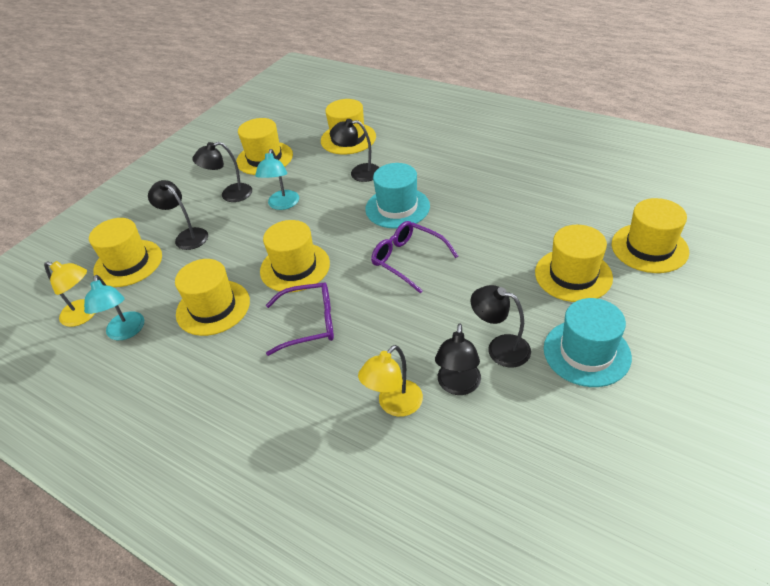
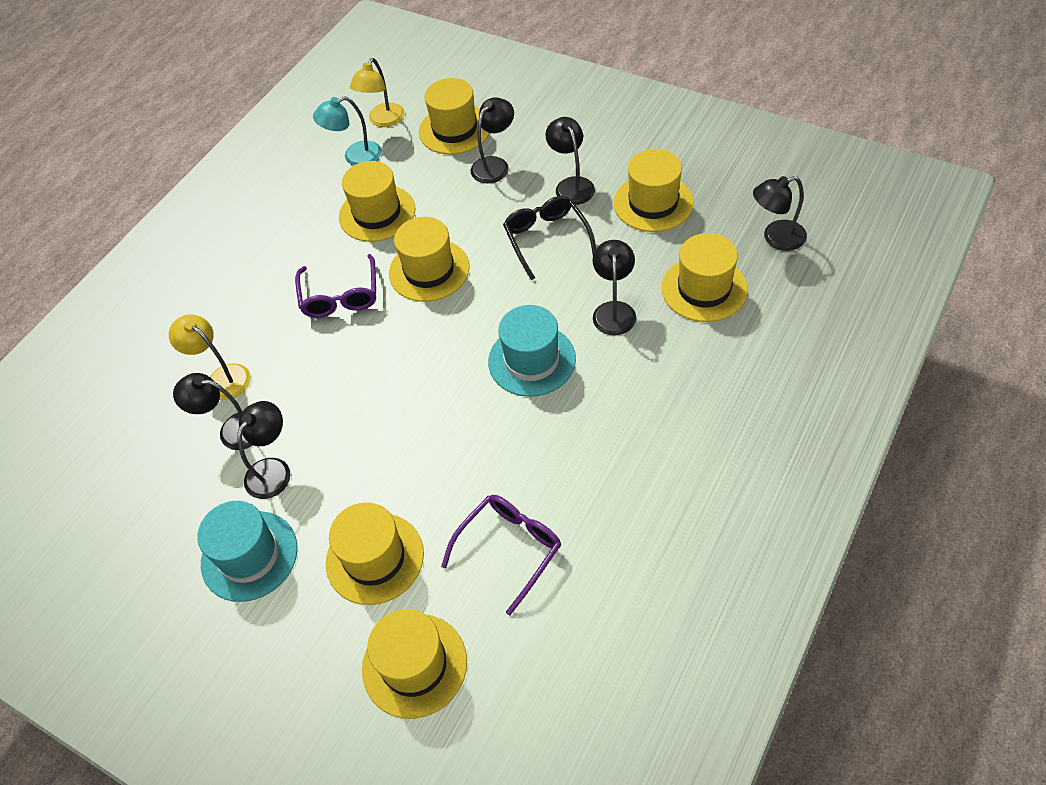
camera: 90 degrees right, 10 degrees up
turquoise lamp [255,149,299,210] -> black glasses [503,196,596,280]
purple glasses [371,221,458,294] -> purple glasses moved to [441,495,561,615]
none -> black lamp [753,176,807,251]

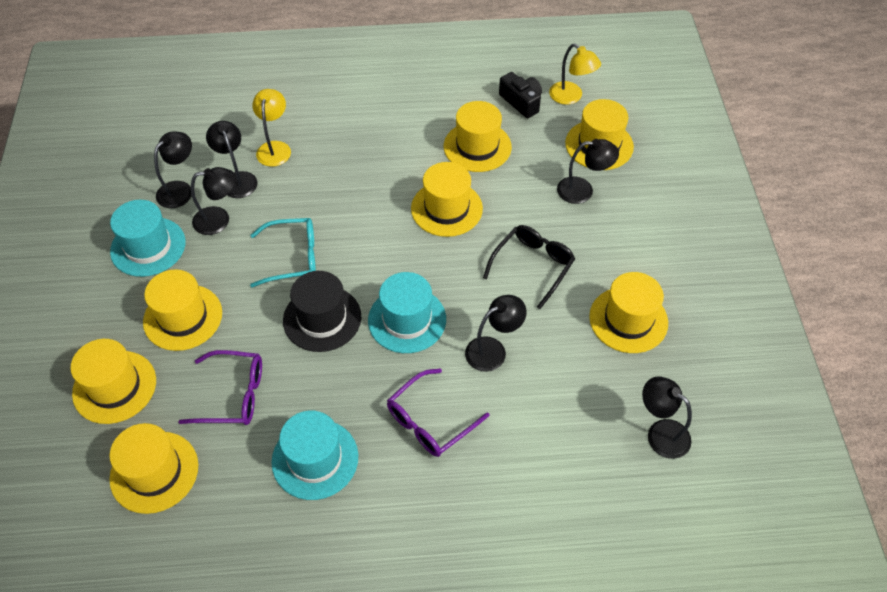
camera: 50 degrees right, 0 degrees up
purple glasses [295,254,376,318] -> purple glasses moved to [387,369,489,457]
turquoise lamp [313,96,382,166] -> black camera [499,72,542,118]
yellow lamp [350,58,405,127] -> yellow lamp turned 120 degrees counterclockwise [549,44,601,105]
black lamp [546,117,595,205] -> black lamp moved to [154,131,192,208]
yellow hat [662,233,748,322] -> yellow hat moved to [109,423,198,514]
none -> turquoise glasses [250,218,316,288]
none -> turquoise hat [272,411,358,500]
none -> black hat [283,271,361,352]

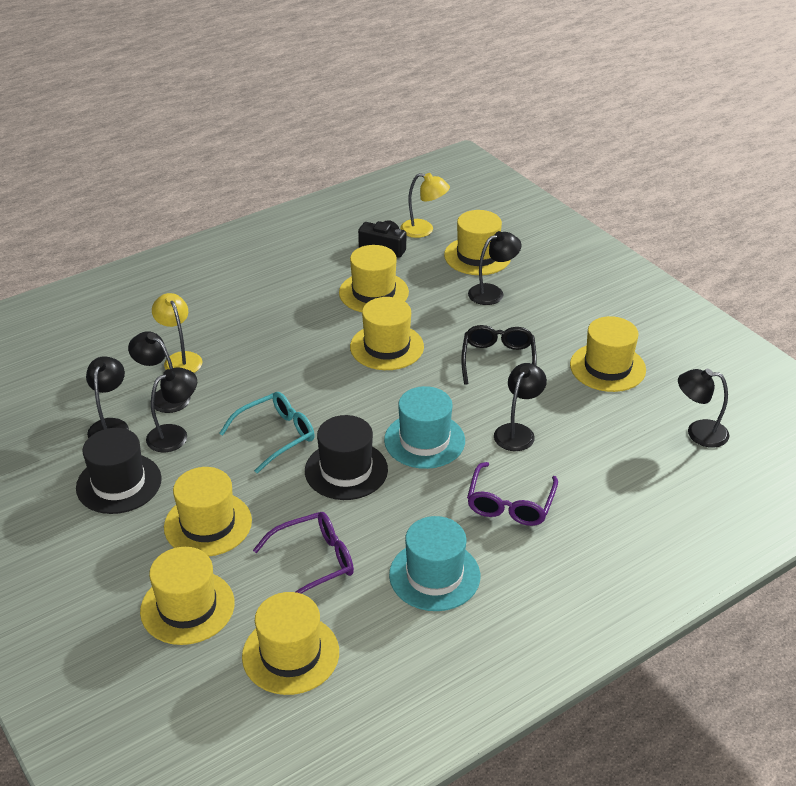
camera: 30 degrees left, 15 degrees down
turquoise hat [110,200,186,277] -> black hat [76,428,162,514]

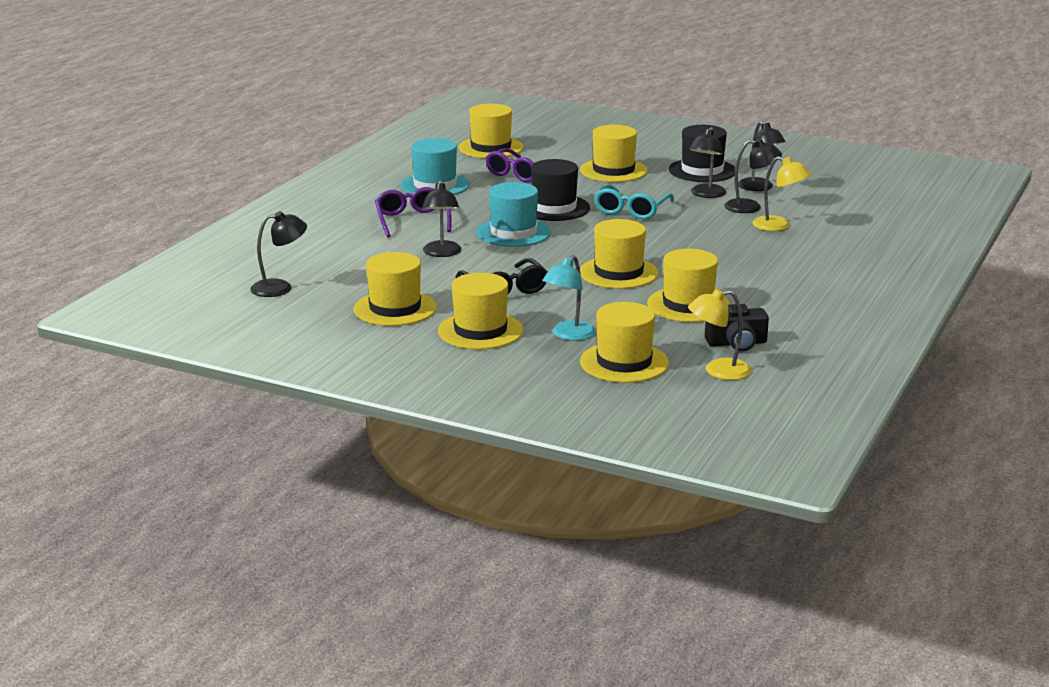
camera: 150 degrees right, 15 degrees down
yellow hat [140,547,235,645] -> yellow hat moved to [438,273,523,349]
black lamp [468,231,521,305] -> turquoise lamp [542,255,596,341]

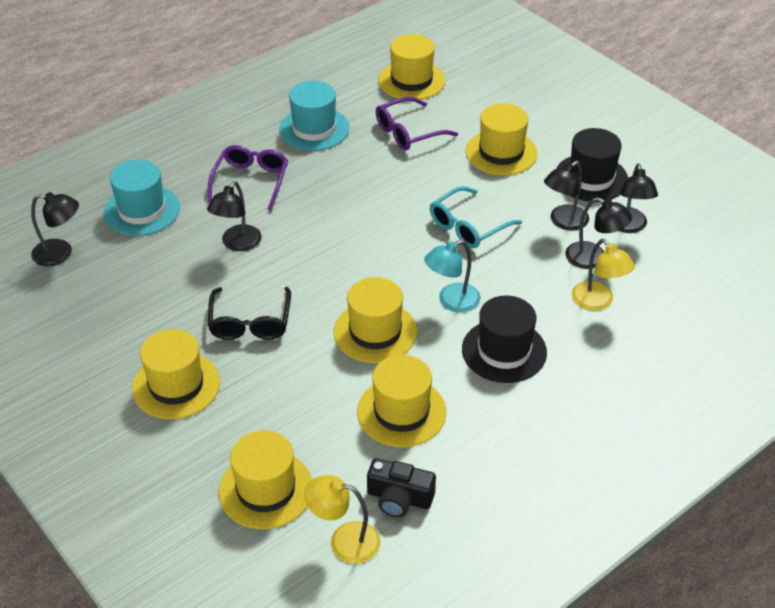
camera: 25 degrees right, 20 degrees up
yellow hat [354,252,437,326] -> none
turquoise hat [476,182,551,247] -> turquoise hat moved to [104,159,180,236]
black hat [531,159,590,221] -> black hat moved to [462,296,547,383]
turquoise lamp [542,255,596,341] -> turquoise lamp moved to [424,240,480,312]

